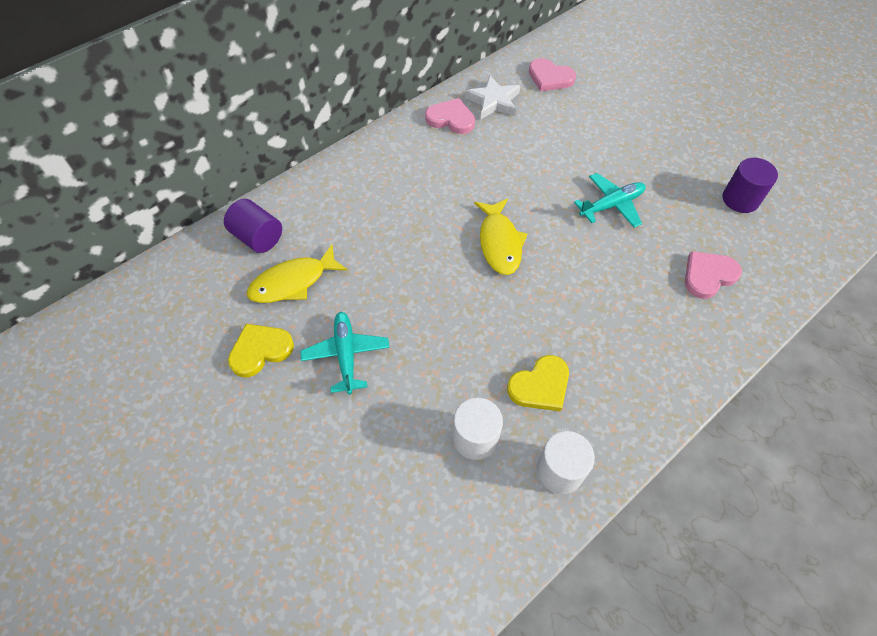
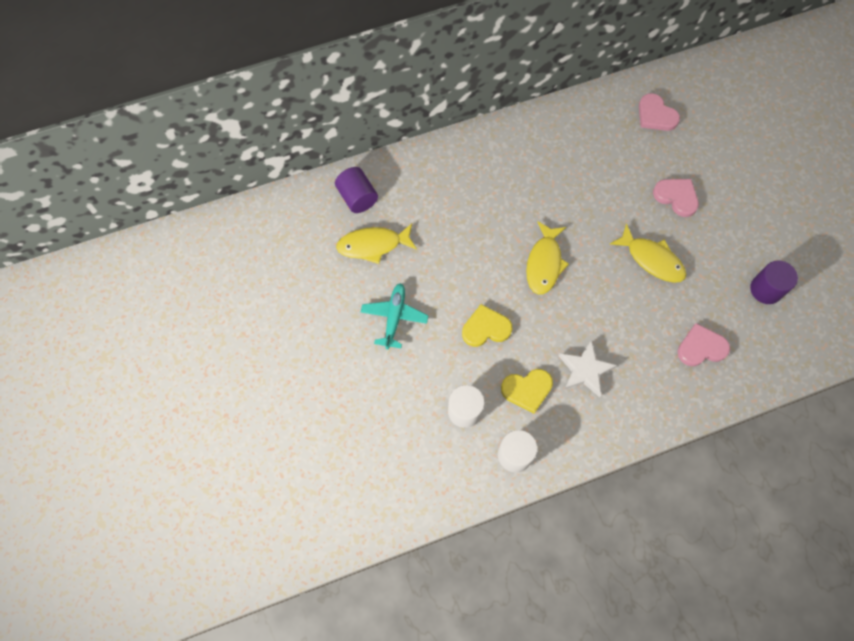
camera: 20 degrees right, 10 degrees up
yellow heart [228,324,294,377] -> yellow heart moved to [462,304,512,347]
pink heart [425,98,475,134] -> pink heart moved to [653,179,699,217]
white star [465,75,520,119] -> white star moved to [559,340,617,397]
turquoise plane [574,173,646,228] -> yellow fish [610,223,687,283]

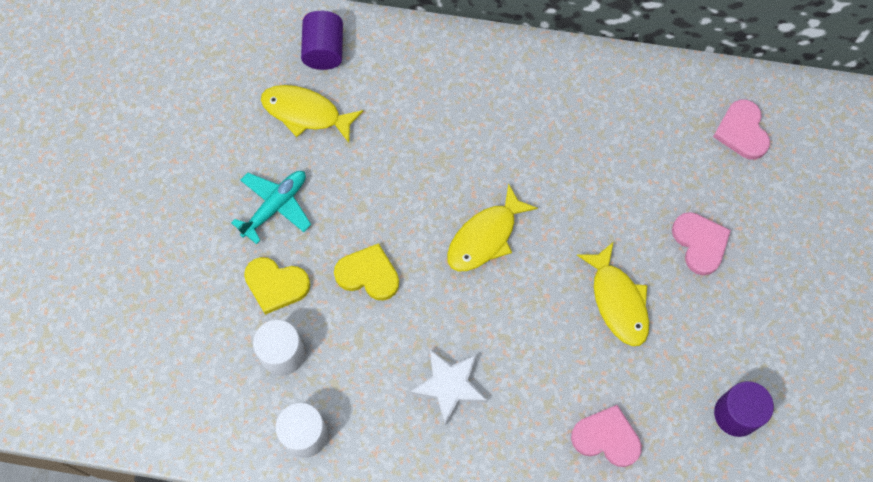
camera: 30 degrees right, 0 degrees up
yellow heart [501,369,553,414] -> yellow heart moved to [244,257,310,315]

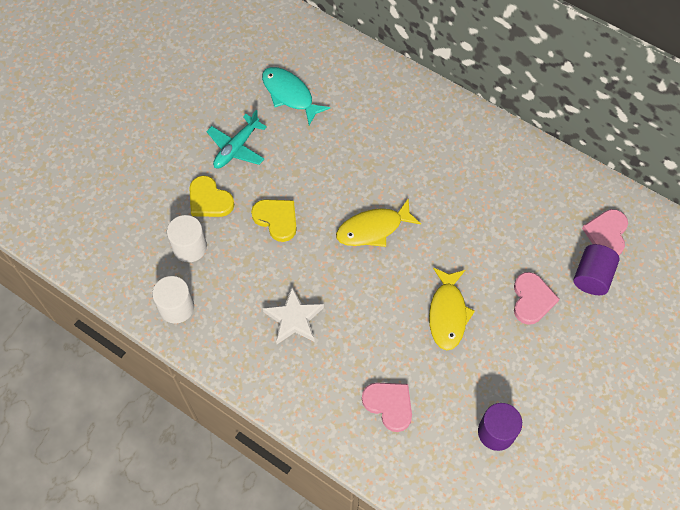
camera: 25 degrees right, 5 degrees down
turquoise plane [231,171,311,244] -> turquoise plane turned 150 degrees clockwise [206,110,267,169]
yellow fish [261,85,363,143] -> turquoise fish [262,67,330,125]
purple cylinder [301,11,343,70] -> purple cylinder moved to [574,244,619,295]

